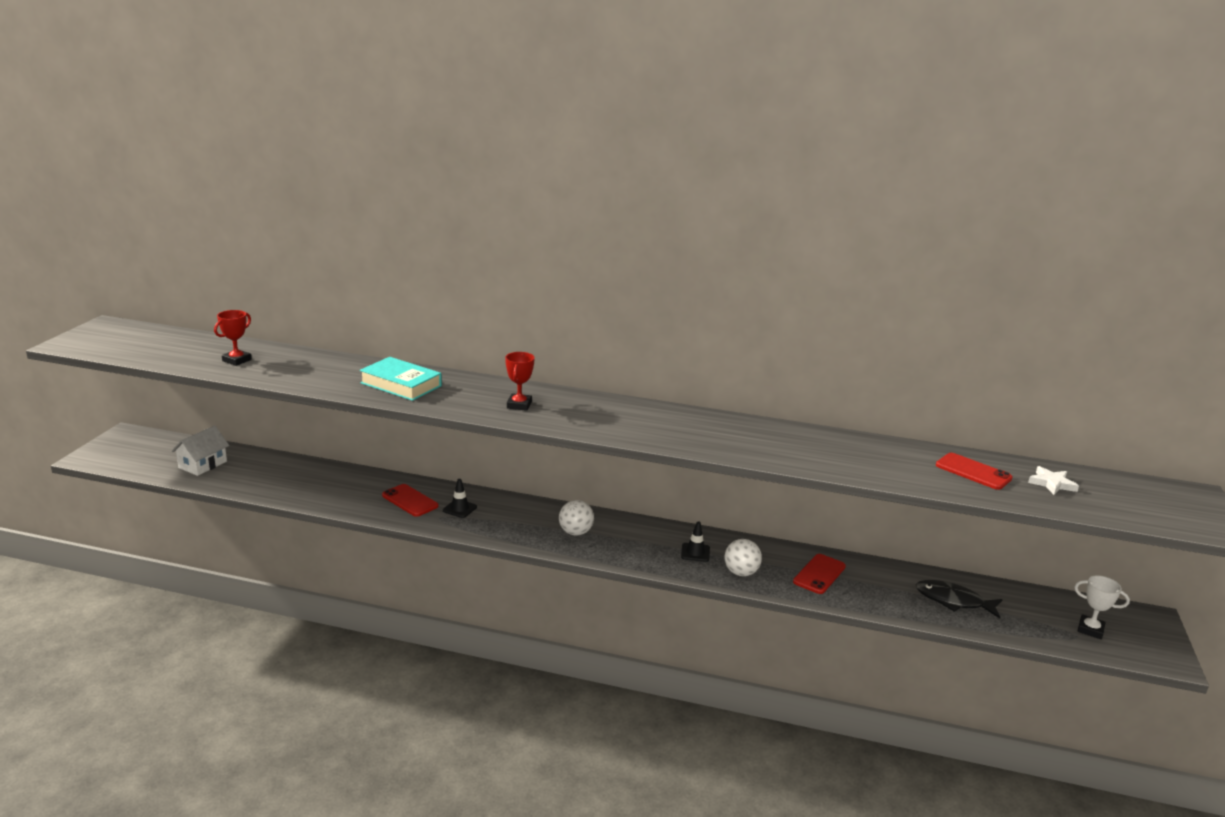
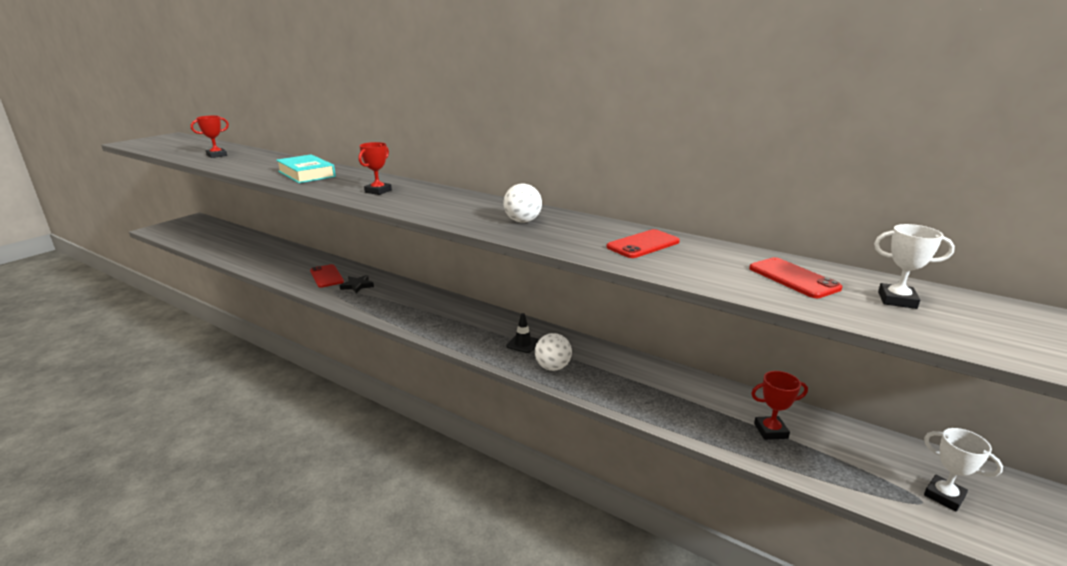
camera: 20 degrees right, 0 degrees up
white house [172,425,229,476] -> none
black traffic cone [443,479,477,518] -> black star [339,275,374,293]
white ball [559,500,594,536] -> white ball moved to [503,184,542,223]
red phone [793,554,846,594] -> red phone moved to [607,229,680,258]
black fish [916,580,1003,618] -> red trophy [751,371,808,440]
white star [1028,466,1079,495] -> white trophy [874,224,955,309]

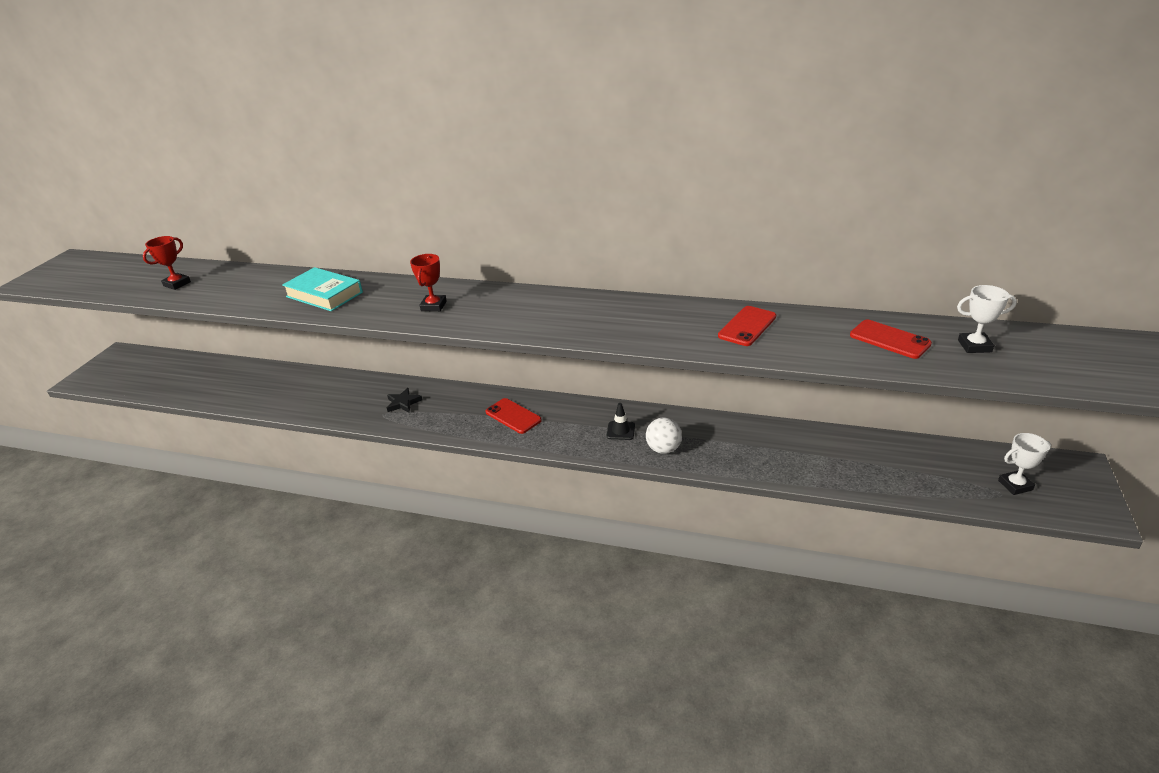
camera: 15 degrees left, 10 degrees up
red phone [310,264,344,288] -> red phone moved to [485,398,542,434]
white ball [503,184,542,223] -> none
red trophy [751,371,808,440] -> none
white trophy [924,428,1003,512] -> white trophy turned 45 degrees counterclockwise [998,433,1051,495]

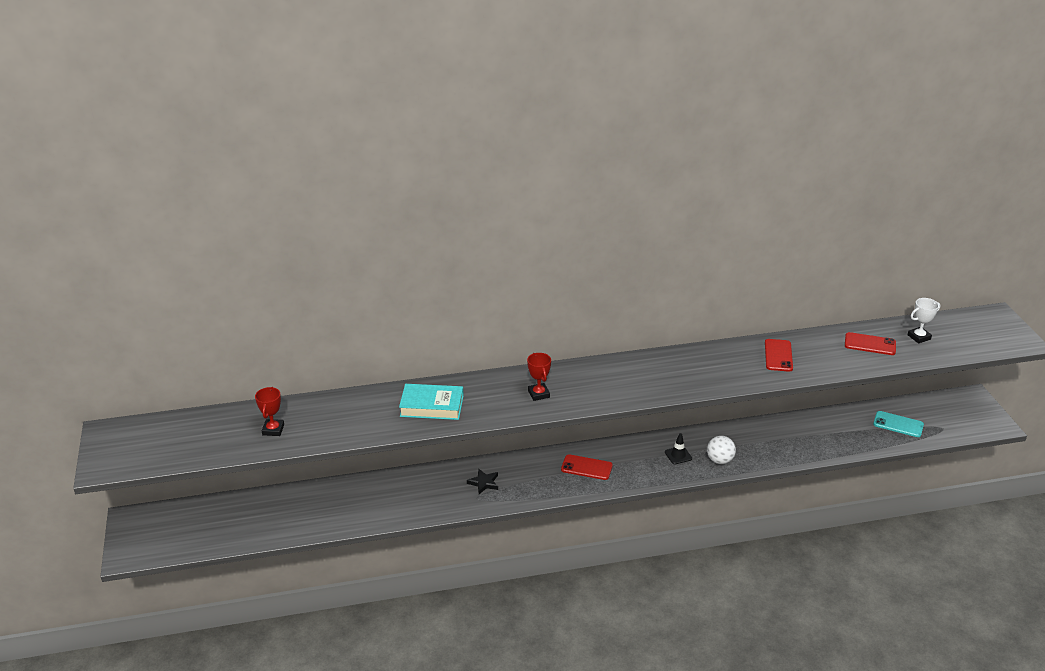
camera: 30 degrees left, 0 degrees up
white trophy [998,433,1051,495] -> none
none -> turquoise phone [873,411,924,437]

